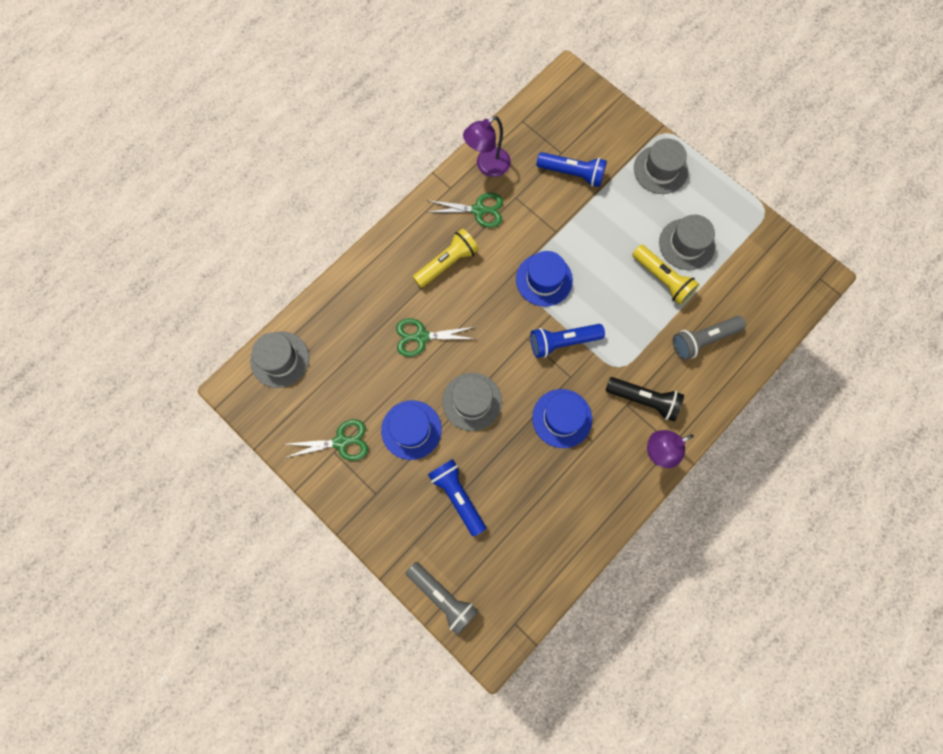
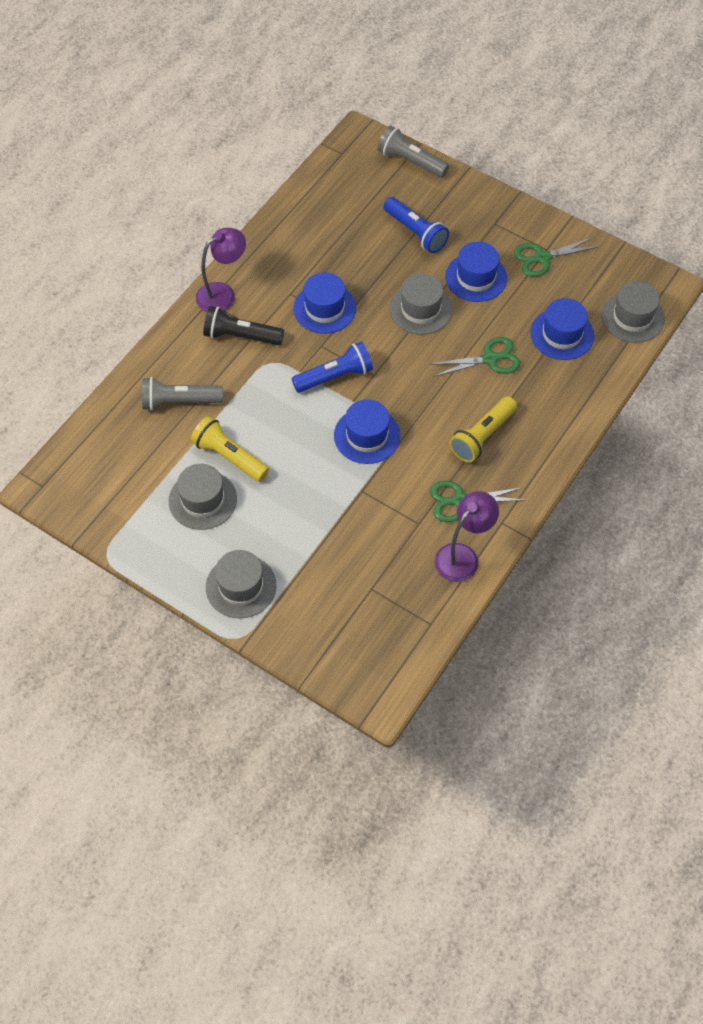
camera: 170 degrees right, 15 degrees down
blue flashlight [536,152,607,187] -> none
grey flashlight [673,316,746,360] -> grey flashlight turned 150 degrees counterclockwise [142,377,223,411]
none -> blue hat [530,298,594,360]

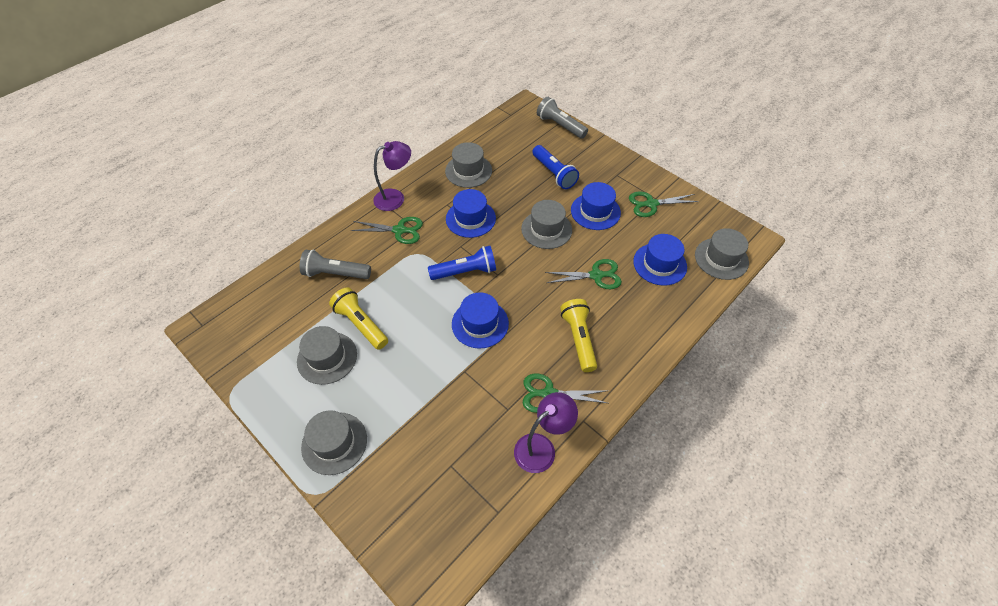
camera: 10 degrees right, 5 degrees down
black flashlight [203,306,284,345] -> green scissors [351,217,423,244]
yellow flashlight [450,396,517,463] -> yellow flashlight turned 120 degrees clockwise [560,299,597,372]
none -> grey hat [445,142,492,188]

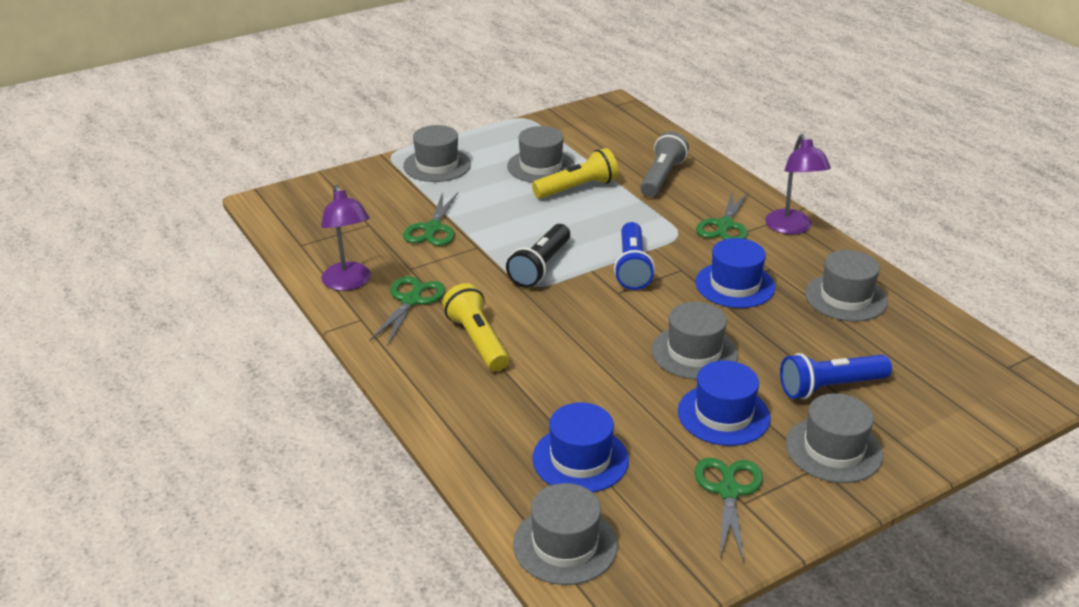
camera: 105 degrees right, 20 degrees down
blue hat [452,292,509,349] -> black flashlight [506,224,570,288]
grey flashlight [537,97,588,139] -> none
green scissors [545,259,622,289] -> green scissors moved to [403,192,458,246]
yellow flashlight [560,299,597,372] -> yellow flashlight turned 120 degrees counterclockwise [442,283,509,371]
none -> grey hat [786,393,883,483]

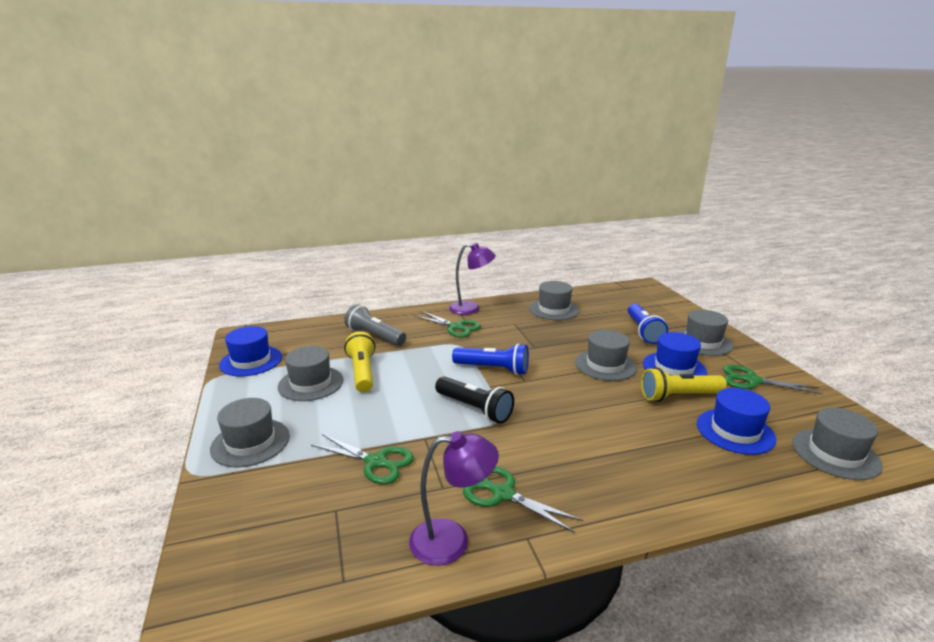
camera: 75 degrees left, 10 degrees down
yellow flashlight [442,283,509,371] -> yellow flashlight moved to [641,367,727,402]
blue hat [695,238,775,308] -> blue hat moved to [219,326,282,376]

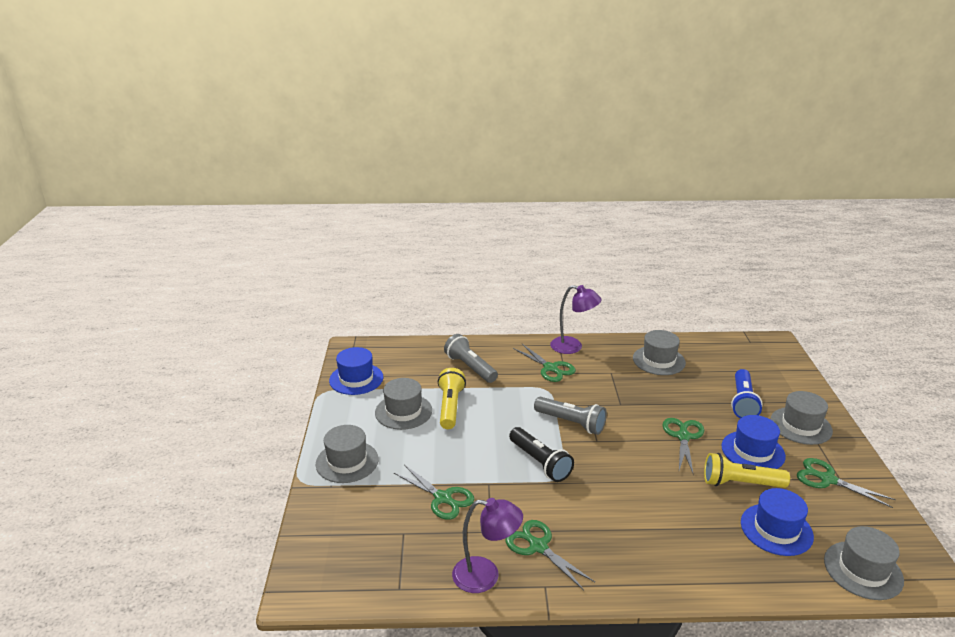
camera: 15 degrees right, 5 degrees up
blue flashlight [452,343,529,375] -> grey flashlight [534,397,607,435]
grey hat [575,330,637,381] -> green scissors [663,418,704,475]

